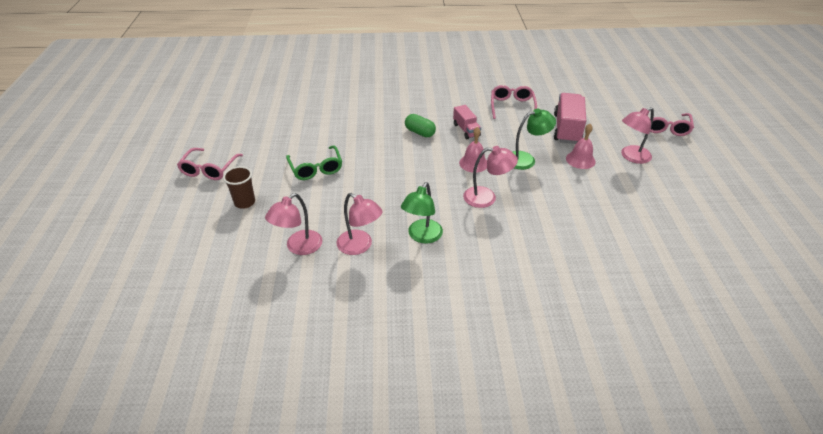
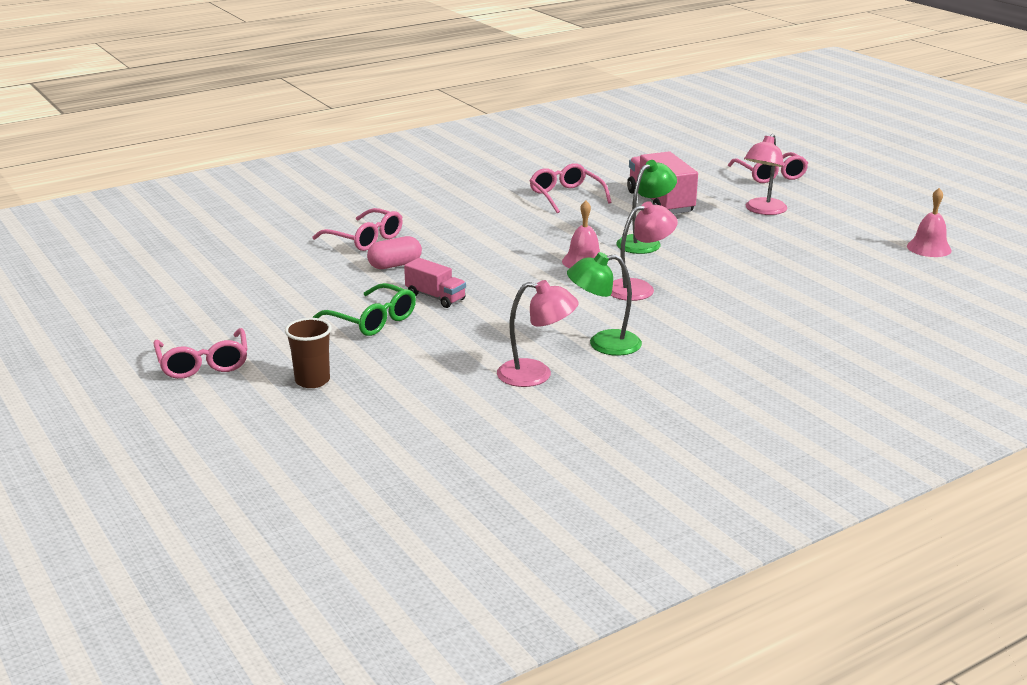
camera: 30 degrees left, 15 degrees down
pink lamp [265,193,322,255] -> none
green lamp [401,182,443,243] -> green lamp turned 90 degrees clockwise [567,252,642,356]
green capsule [405,114,436,137] -> none
pink truck [453,105,481,139] -> pink truck moved to [404,258,466,308]
pink bell [566,124,596,169] -> pink bell moved to [907,188,952,257]
none -> pink glasses [312,208,403,251]
none -> pink capsule [367,236,422,269]

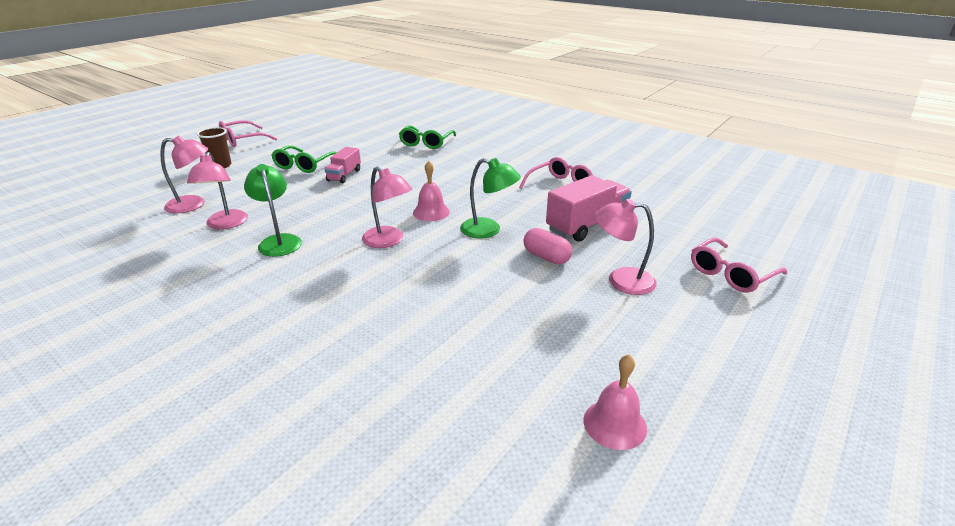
camera: 70 degrees right, 5 degrees up
pink glasses [312,208,403,251] -> green glasses [399,125,456,149]
pink capsule [367,236,422,269] -> pink capsule moved to [523,228,572,264]
none -> pink lamp [160,136,208,214]

